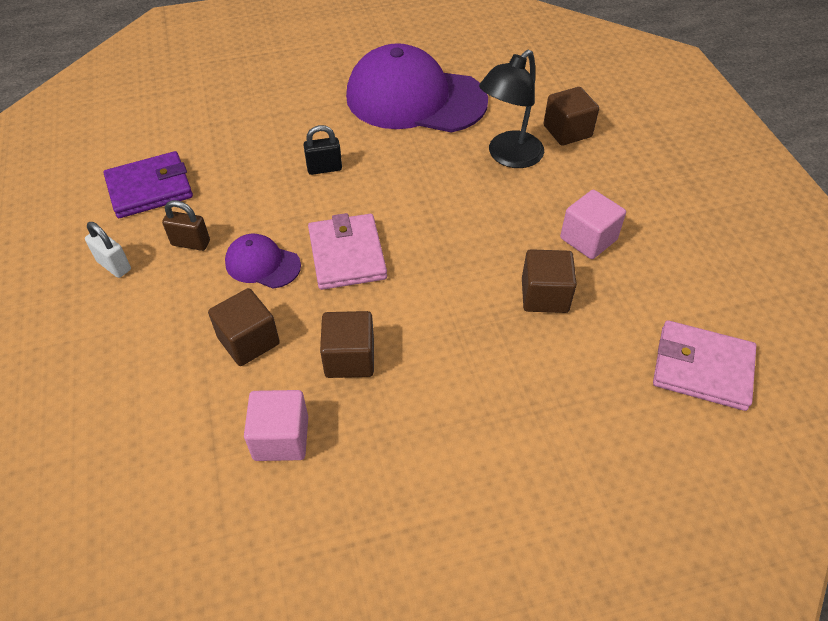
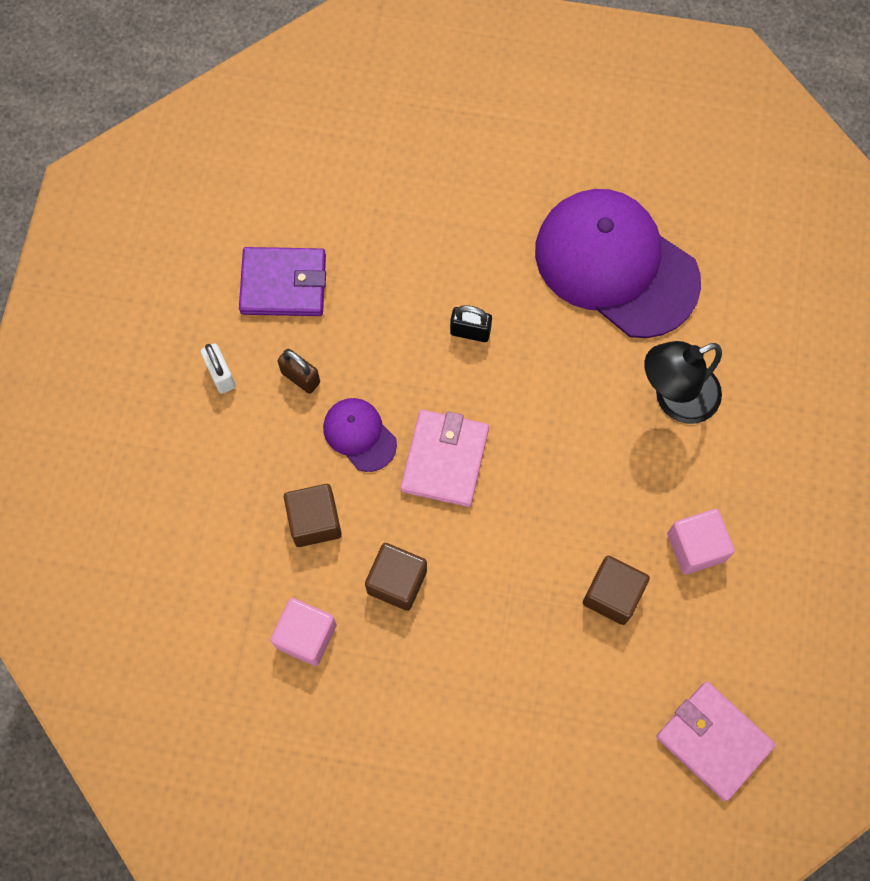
camera: 25 degrees right, 20 degrees up
brown cube [544,87,599,146] -> none

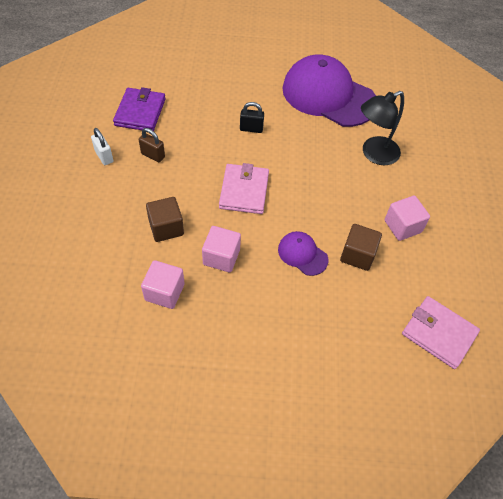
camera: 10 degrees left, 15 degrees down
purple wallet [239,247,326,316] -> purple wallet turned 75 degrees counterclockwise [113,87,166,131]
purple cap [323,398,397,472] -> purple cap moved to [278,231,328,276]
brown cube [365,543,427,611] -> pink cube [202,226,241,272]

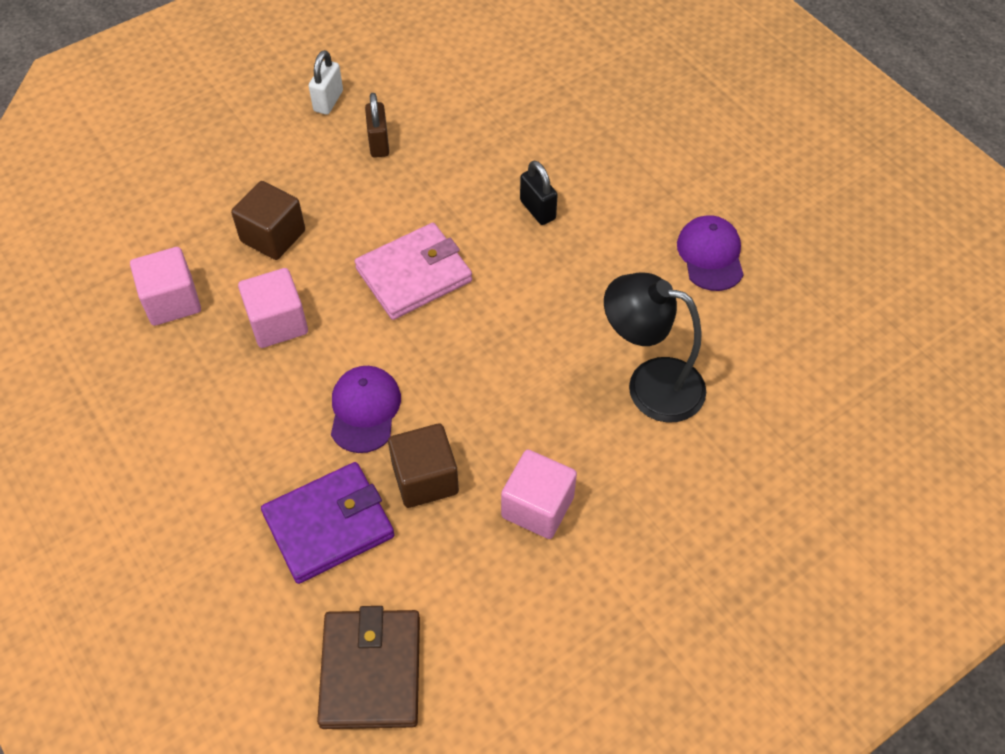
camera: 55 degrees right, 0 degrees up
purple wallet [113,87,166,131] -> purple wallet moved to [261,462,394,584]
purple cap [283,54,376,127] -> purple cap [677,215,744,291], size x0.45
pink wallet [402,296,480,369] -> brown wallet [317,606,420,729]

